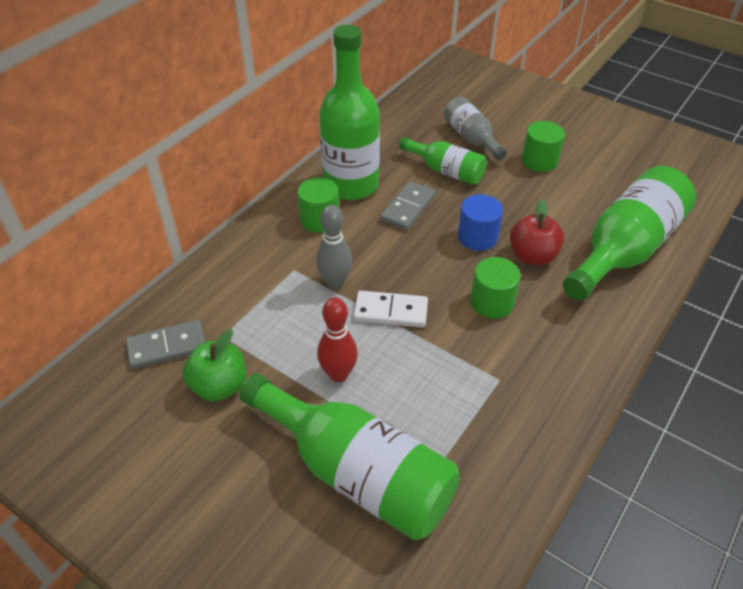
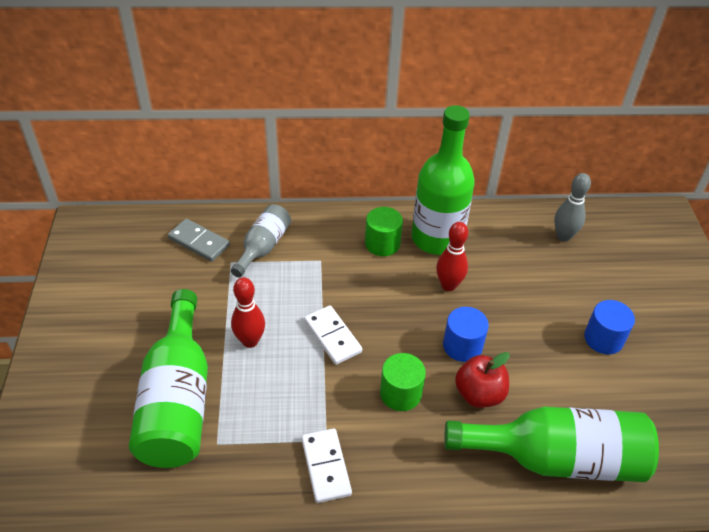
camera: 50 degrees right, 0 degrees up
green apple [183,329,246,402] -> none
grey bowling pin [316,205,352,289] -> grey bowling pin moved to [554,173,591,242]
grey domino [380,181,436,230] -> red bowling pin [436,222,468,291]
green bottle [399,137,487,185] -> none
grey bottle [444,97,507,160] -> grey bottle moved to [231,204,291,277]
green cylinder [522,121,565,172] -> blue cylinder [584,300,635,354]
none -> white domino [301,428,352,503]

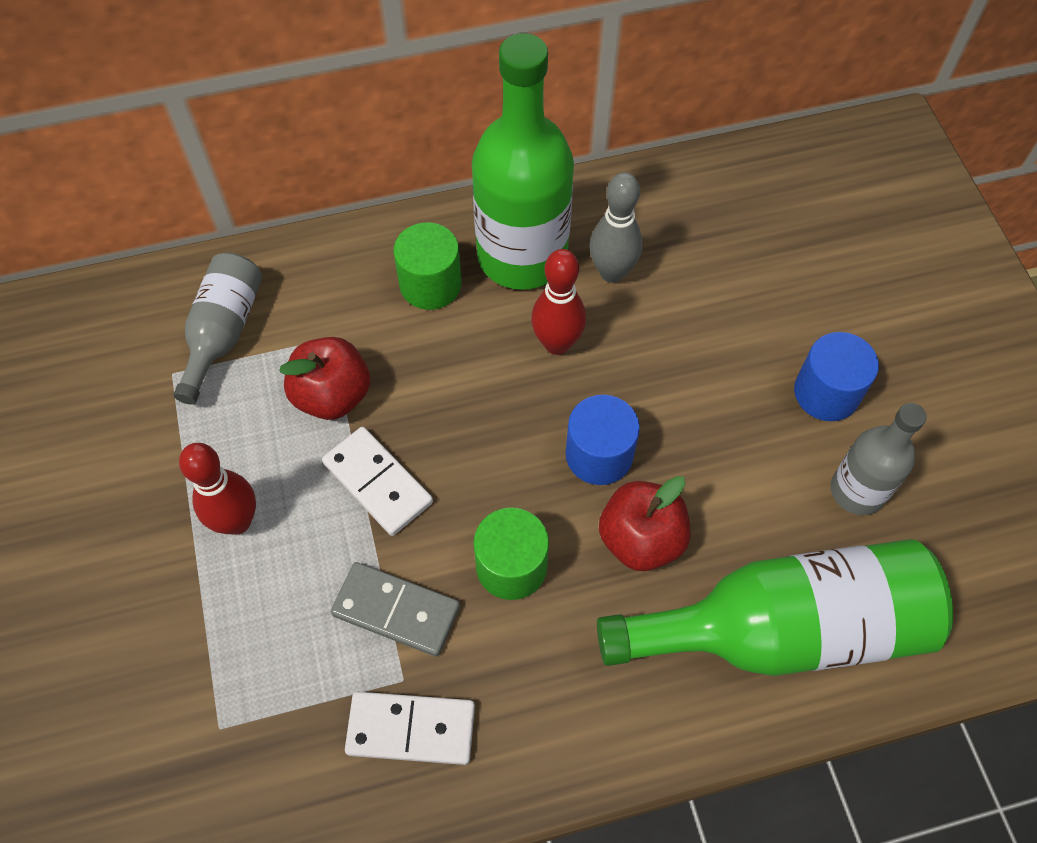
camera: 10 degrees left, 15 degrees up
green bottle [129,289,208,468] -> none
grey domino [168,219,230,262] -> grey domino moved to [331,562,460,656]
white domino [301,428,352,503] -> white domino turned 60 degrees counterclockwise [345,692,475,765]
grey bowling pin [554,173,591,242] -> grey bowling pin moved to [589,172,643,283]
none -> red apple [279,337,370,420]
none -> grey bottle [831,403,927,515]

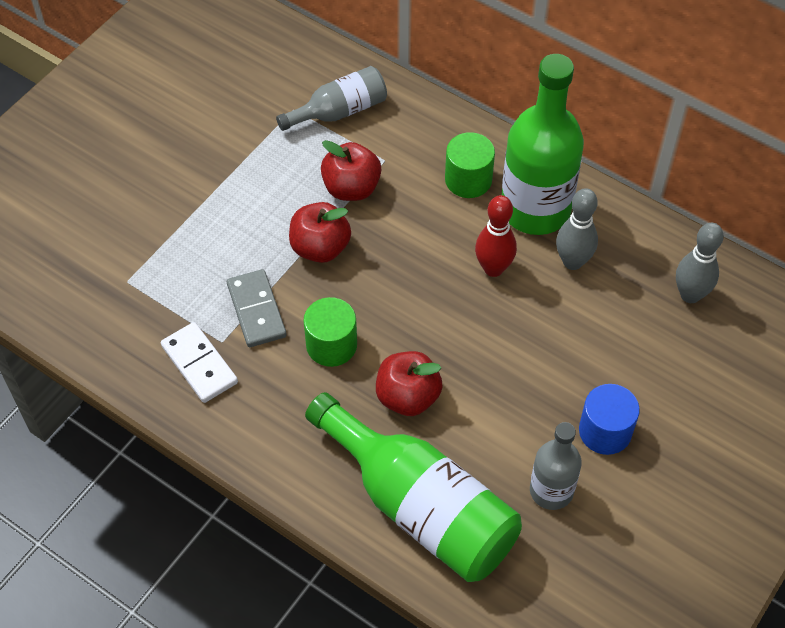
camera: 50 degrees right, 5 degrees down
red bowling pin [179,443,256,535] -> none
white domino [322,427,433,536] -> red apple [289,202,351,263]
blue cylinder [566,395,640,485] -> none
none -> grey bowling pin [676,223,724,303]

